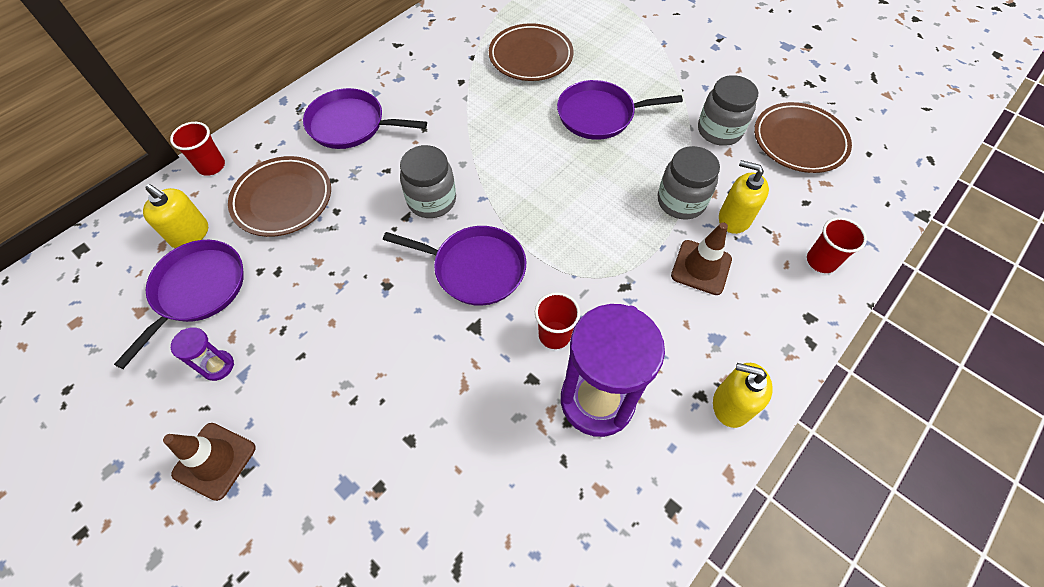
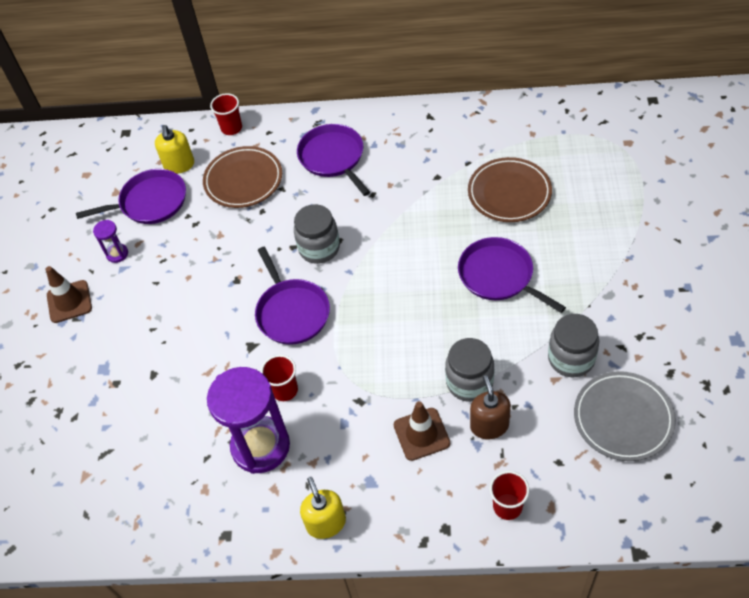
camera: 55 degrees right, 5 degrees down
yellow soap dispenser [719,160,769,234] -> brown soap dispenser [470,375,511,439]
brown plate [754,102,852,173] -> grey plate [574,371,676,461]

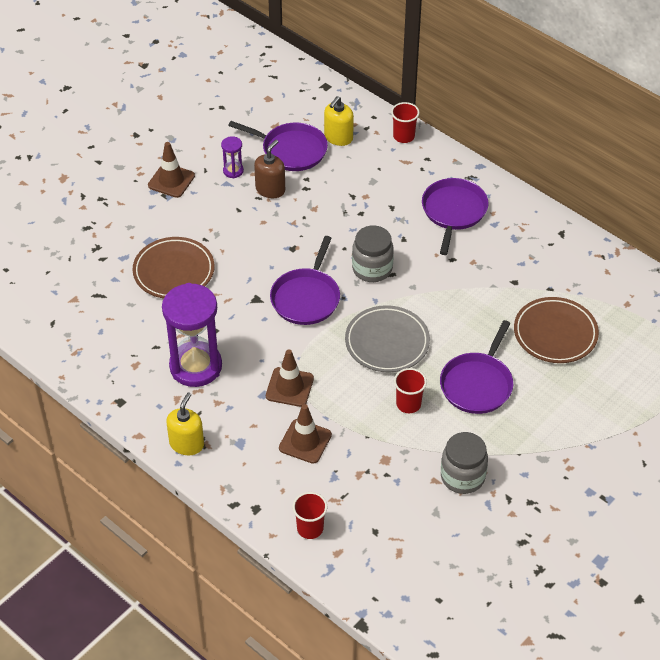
camera: 35 degrees right, 5 degrees down
brown plate [203,146,282,208] -> brown plate moved to [132,237,215,298]
red cup [260,355,298,401] -> red cup moved to [394,368,427,413]
grey jar [445,338,494,402] -> none
purple pan [458,237,566,313] -> purple pan turned 150 degrees counterclockwise [440,320,513,414]
brown soap dispenser [470,375,511,439] -> brown soap dispenser moved to [254,140,285,198]
grey plate [574,371,676,461] -> grey plate moved to [345,305,430,372]
none -> brown traffic cone [266,349,314,407]

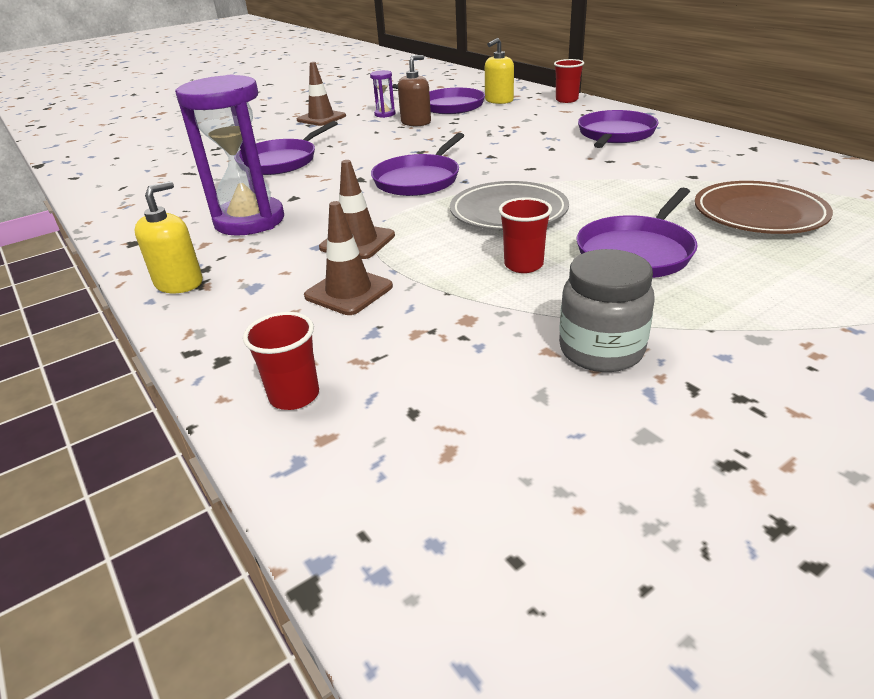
camera: 15 degrees right, 15 degrees down
brown plate [132,237,215,298] -> purple pan [239,121,338,175]
grey jar [352,225,394,282] -> none

